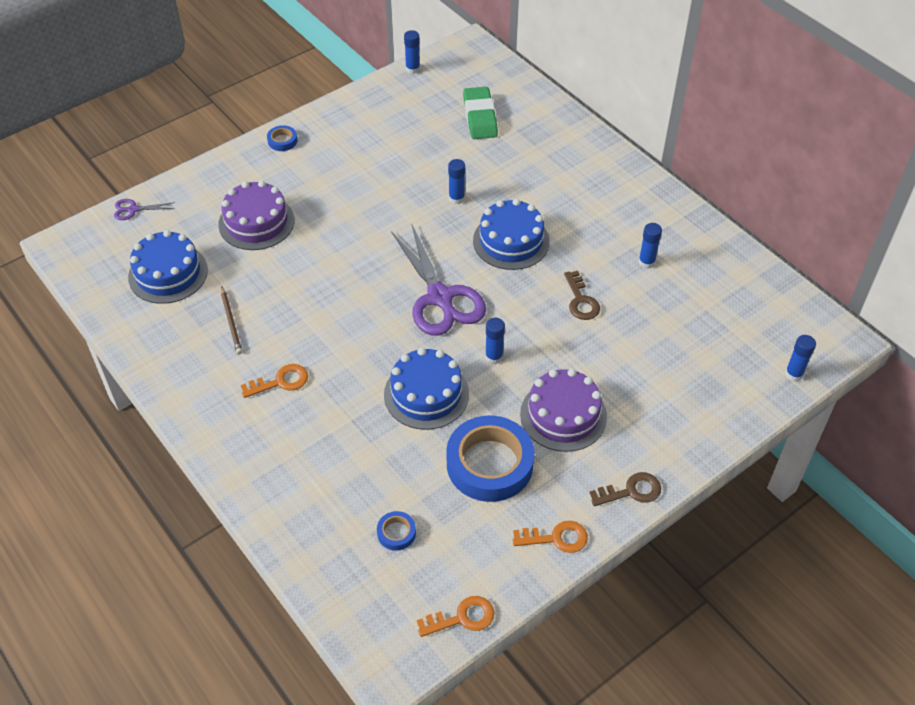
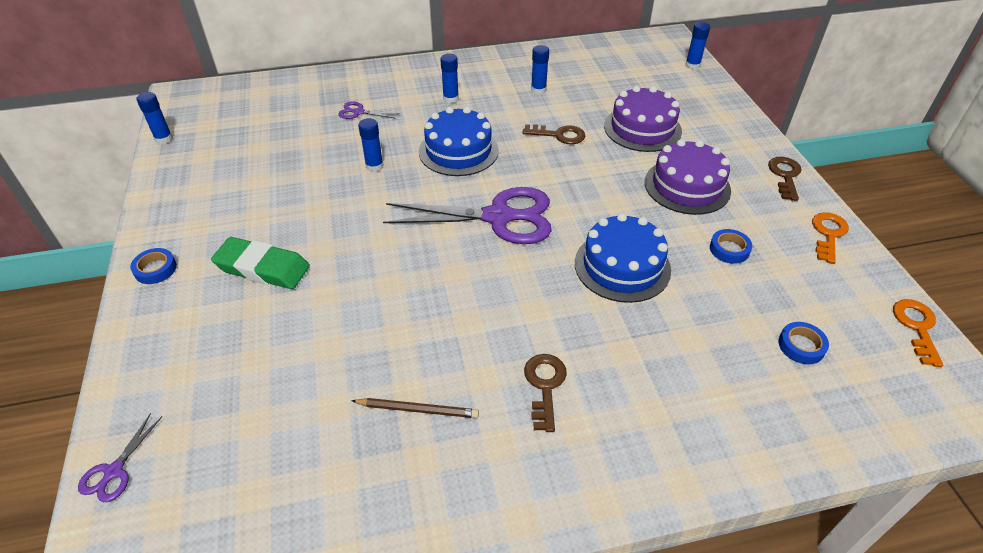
camera: 65 degrees left, 5 degrees down
blue cake [128,230,208,304] -> none
purple cake [218,181,294,250] -> purple cake moved to [604,86,682,152]
orange key [241,364,308,398] -> brown key [524,354,567,432]
blue tape [446,415,535,502] -> blue tape [710,229,752,264], size x0.43
green eraser [463,87,498,139] -> green eraser moved to [211,237,310,289]
blue glue stick [485,318,505,364] -> blue glue stick moved to [440,53,459,103]
none -> purple scissors [338,101,398,119]

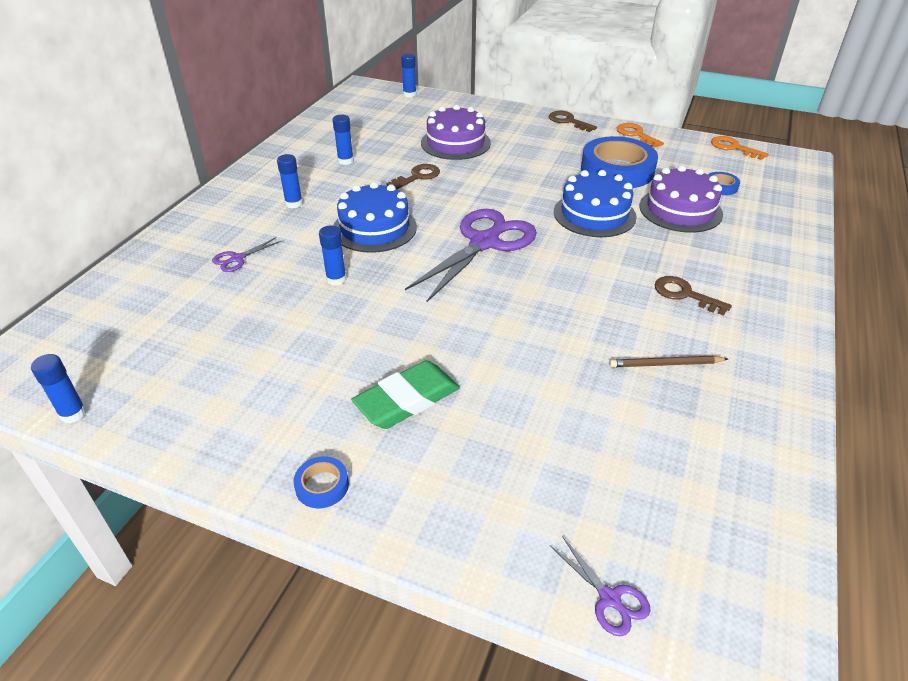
camera: 55 degrees left, 5 degrees down
brown pencil [351,398,479,418] -> brown pencil turned 135 degrees counterclockwise [609,356,728,367]
purple cake [645,139,731,215] -> purple cake moved to [639,165,723,233]
blue tape [710,229,752,264] -> blue tape [581,136,658,188], size x2.34

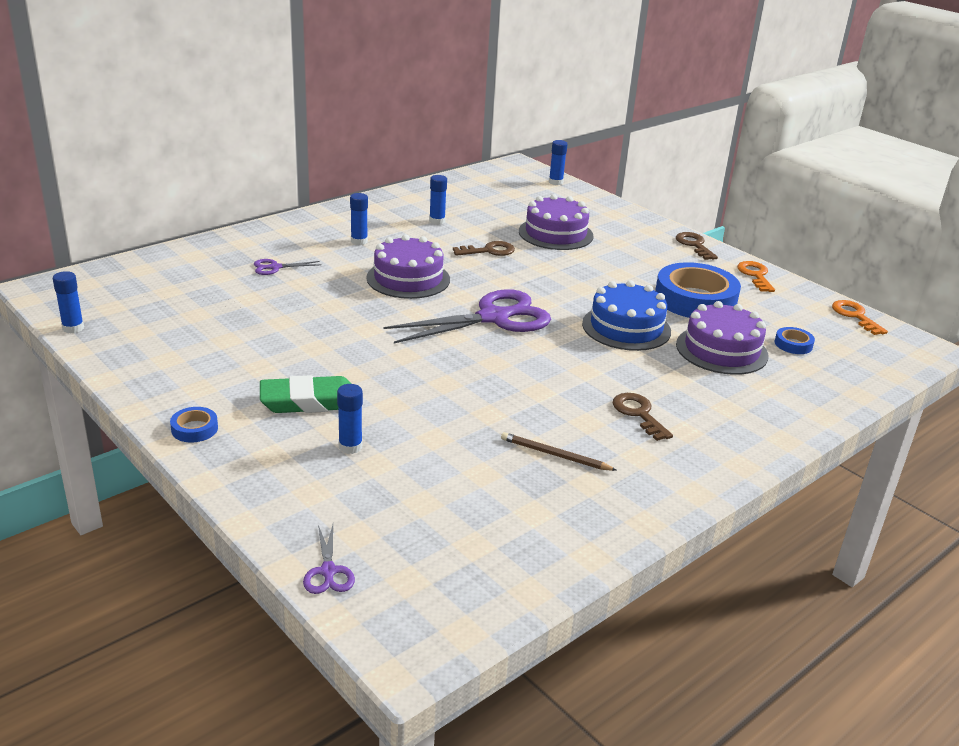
camera: 25 degrees right, 10 degrees down
blue glue stick [319,225,346,286] -> blue glue stick moved to [337,384,363,454]
blue cake [333,182,417,253] -> purple cake [366,234,450,299]

